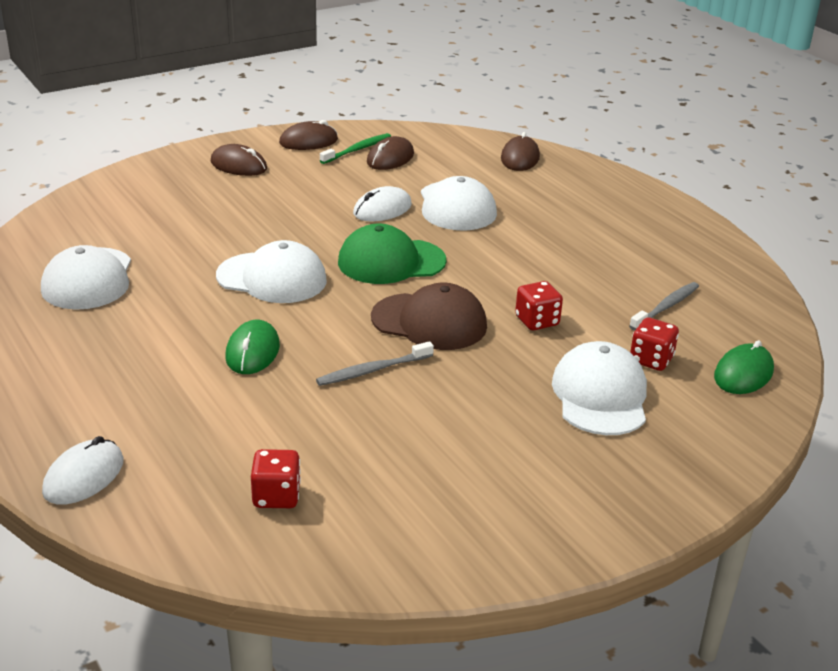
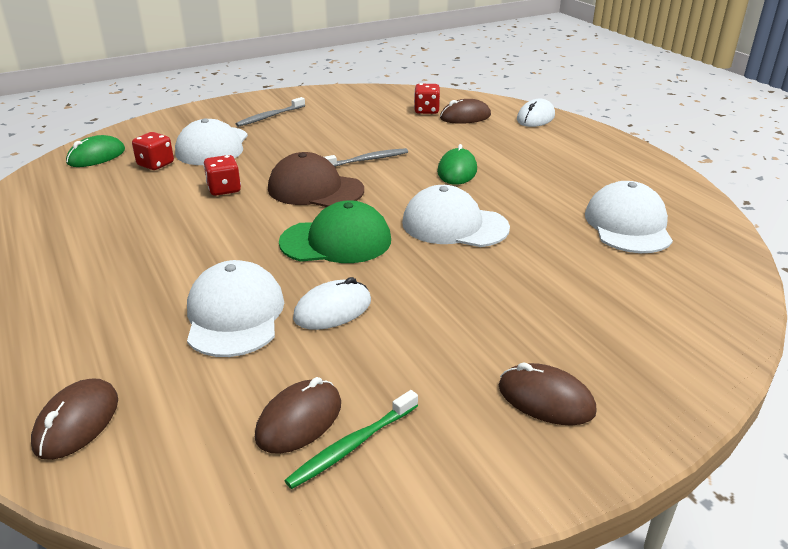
camera: 175 degrees left, 0 degrees up
brown mouse [279,120,338,150] -> brown mouse moved to [440,99,491,124]
grey toothbrush [629,282,699,331] -> grey toothbrush moved to [236,97,305,127]

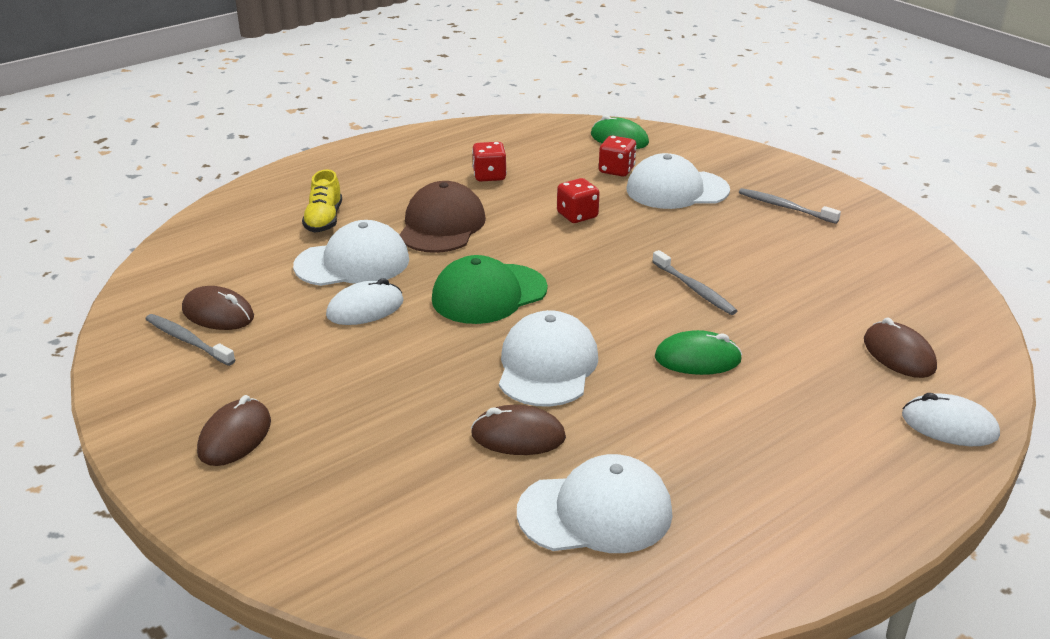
camera: 80 degrees right, 0 degrees up
brown mouse [31,379,118,460] -> brown mouse moved to [471,405,566,455]
brown cap [268,152,364,207] -> brown cap moved to [399,181,486,253]
green cap [279,200,391,263] -> green cap turned 75 degrees clockwise [432,255,548,324]
green toothbrush [284,390,418,489] -> grey toothbrush [146,314,235,366]
white mouse [293,277,371,330] -> white mouse turned 75 degrees counterclockwise [326,278,404,325]
red dice [414,83,440,114] -> red dice moved to [472,142,507,182]
none -> yellow shoe [302,169,342,232]

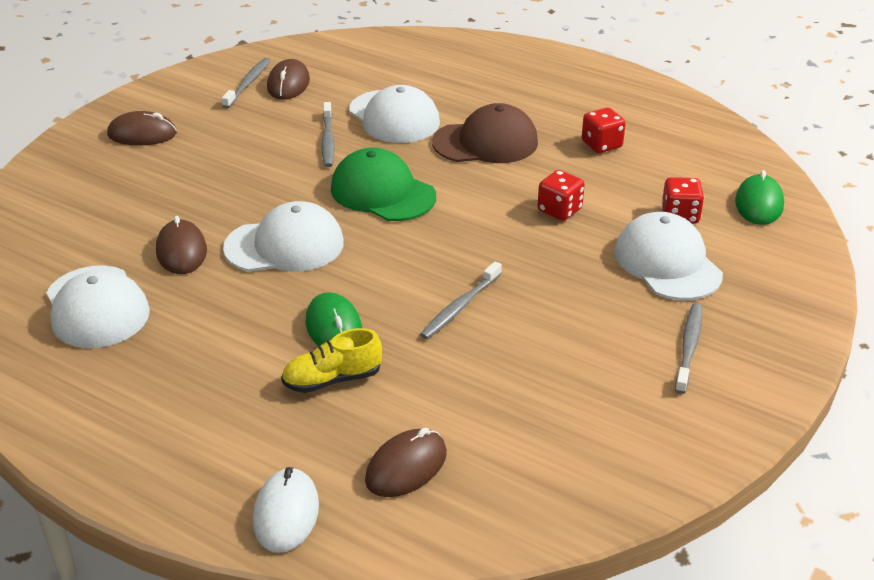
camera: 70 degrees right, 5 degrees up
yellow shoe [302,169,342,232] -> yellow shoe moved to [281,328,382,393]
white mouse [326,278,404,325] -> grey toothbrush [321,102,335,167]

